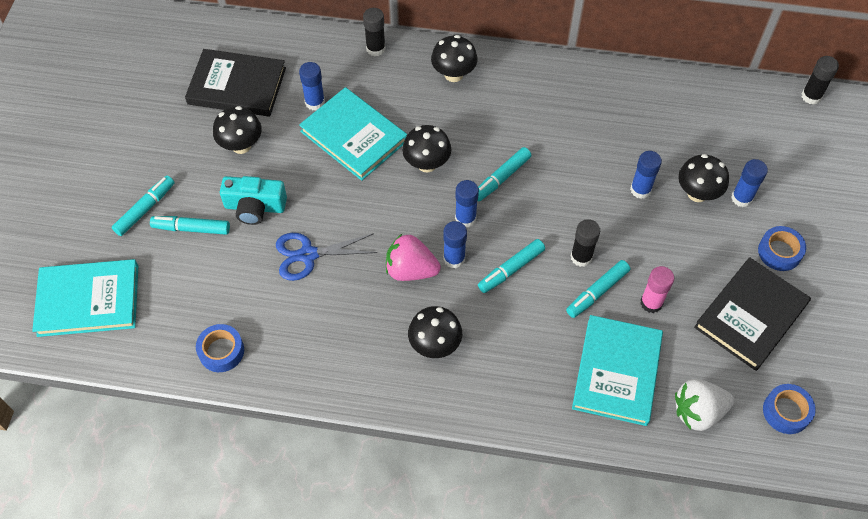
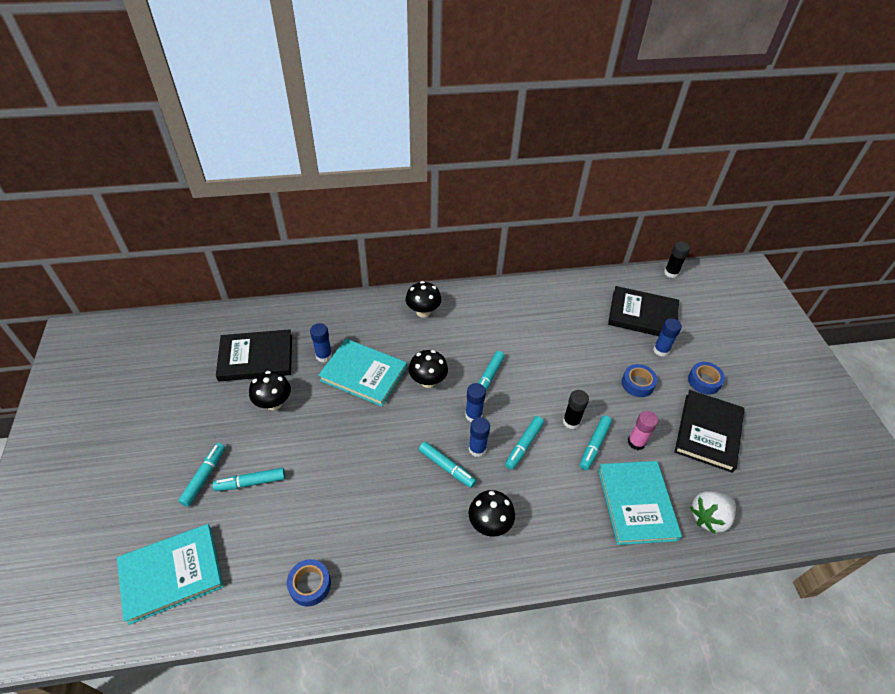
camera: 20 degrees left, 10 degrees down
turquoise camera [220,176,287,225] -> none
blue scissors [276,233,378,281] -> none
black glue stick [363,8,386,56] -> none
pink strawberry [386,234,441,281] -> turquoise marker [419,441,477,488]
blue glue stick [630,151,662,199] -> none
black mushroom [678,154,729,202] -> none
blue tape [763,384,816,434] -> blue tape moved to [622,364,658,397]
none -> black book [608,286,679,336]

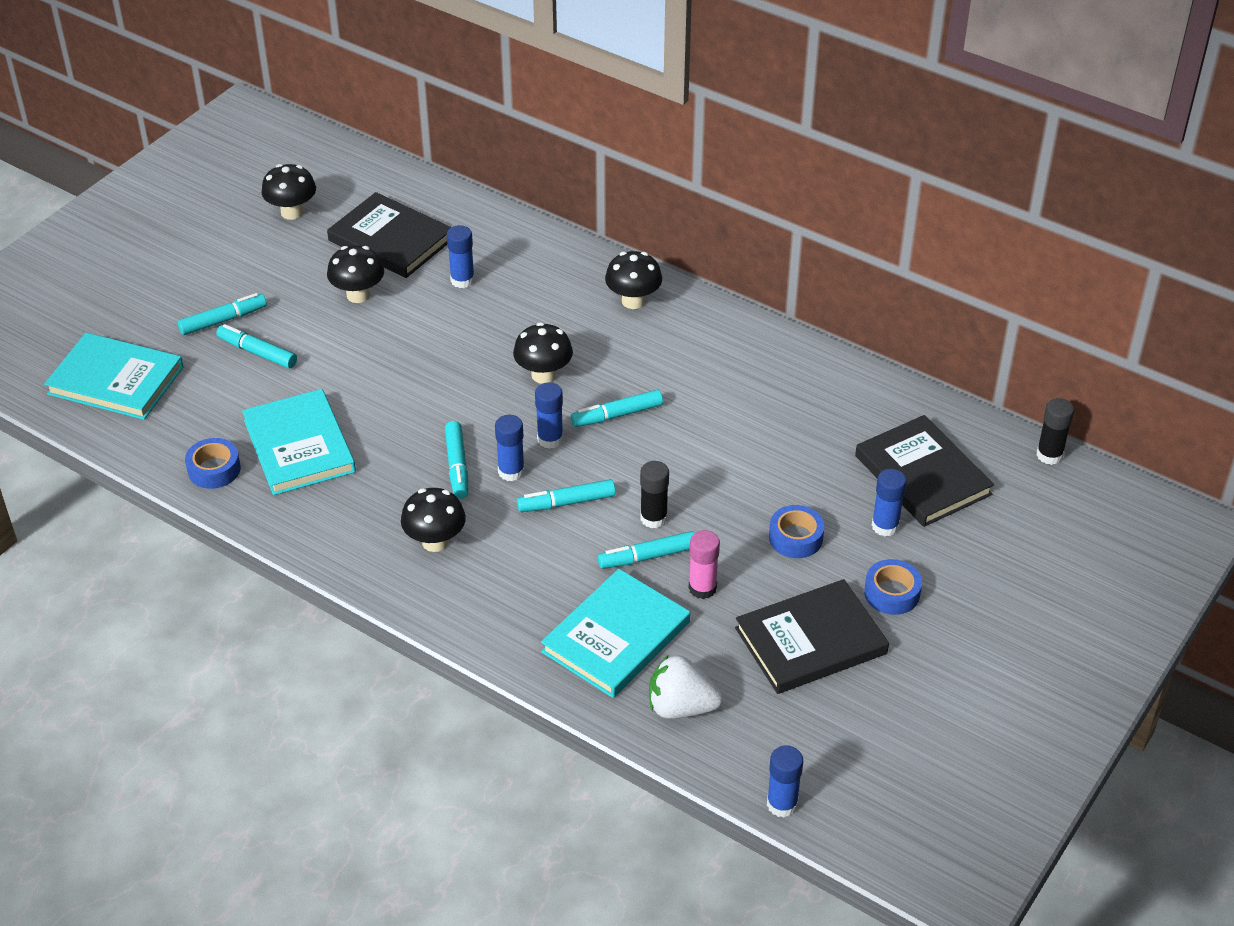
camera: 45 degrees right, 5 degrees down
turquoise book [318,339,407,407] -> turquoise book moved to [242,389,356,495]
none -> black mushroom [261,164,316,220]
none -> blue glue stick [767,745,803,817]

